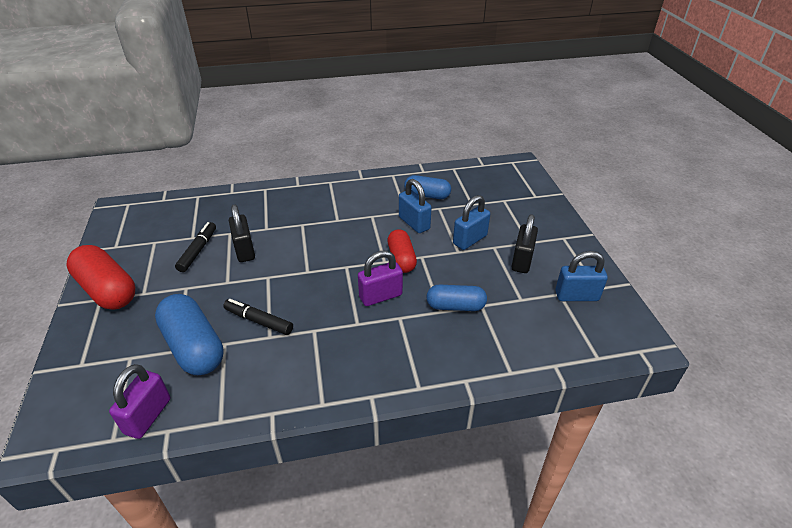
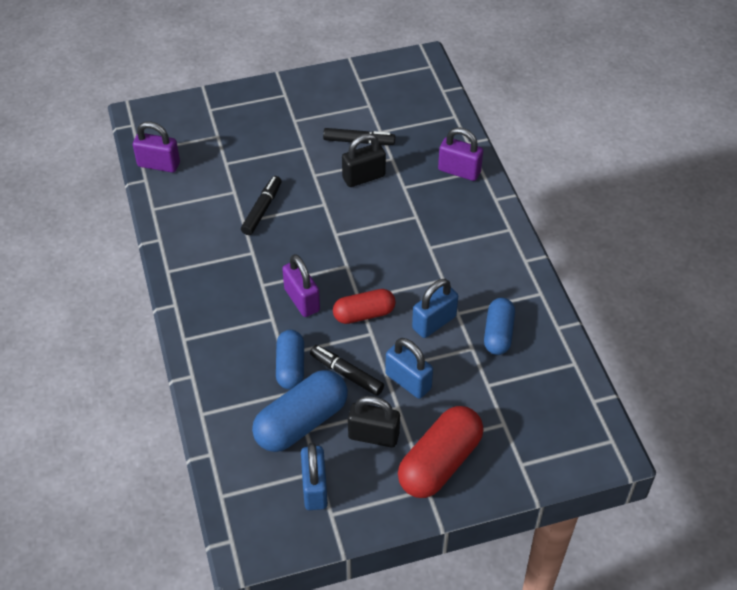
camera: 85 degrees right, 10 degrees up
red capsule [66,245,135,310] -> red capsule moved to [398,406,483,498]
blue capsule [155,294,224,375] -> blue capsule moved to [252,370,348,452]
none -> black marker [310,345,384,396]
none -> purple padlock [438,127,483,181]

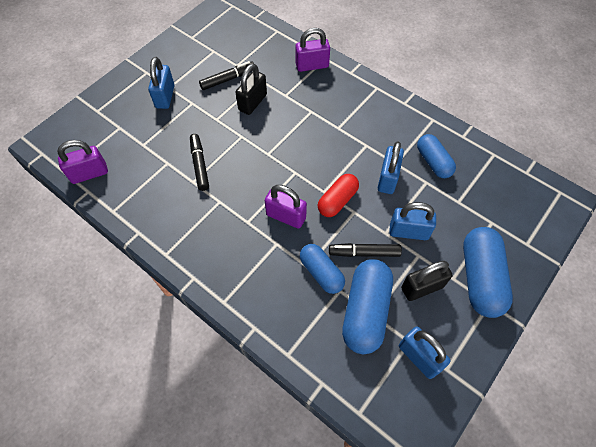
camera: 35 degrees left, 10 degrees up
red capsule [398,406,483,498] -> blue capsule [463,227,513,318]
none -> blue padlock [148,57,175,109]

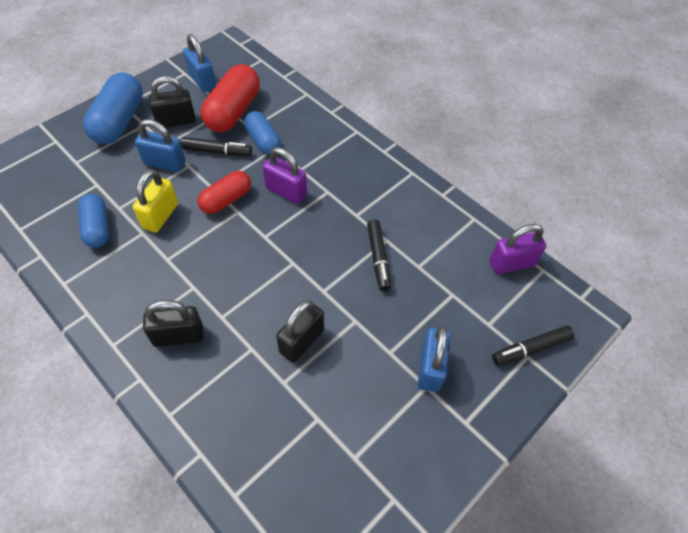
camera: 175 degrees left, 5 degrees down
black marker [199,61,253,90] -> black marker moved to [492,325,575,366]
purple padlock [295,28,330,72] -> none
blue capsule [342,259,393,354] -> red capsule [201,64,260,132]
blue padlock [378,141,404,194] -> yellow padlock [133,169,178,233]
none -> black padlock [143,300,203,347]

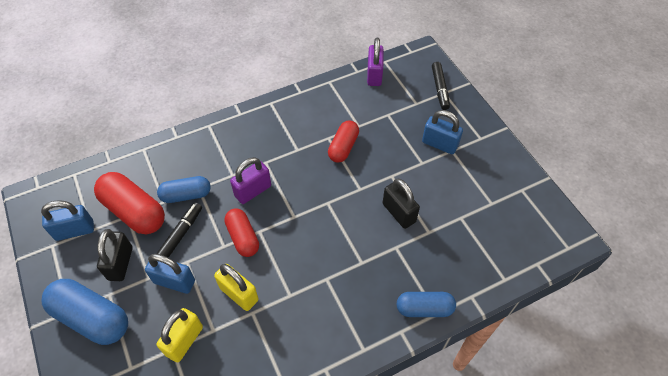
camera: 70 degrees left, 0 degrees up
blue capsule [78,194,109,248] -> blue capsule moved to [397,292,456,317]
blue padlock [135,119,186,172] -> blue padlock turned 75 degrees clockwise [145,254,195,294]
black padlock [143,300,203,347] -> none
black marker [367,219,391,291] -> red capsule [328,121,359,163]
none -> yellow padlock [157,308,203,362]

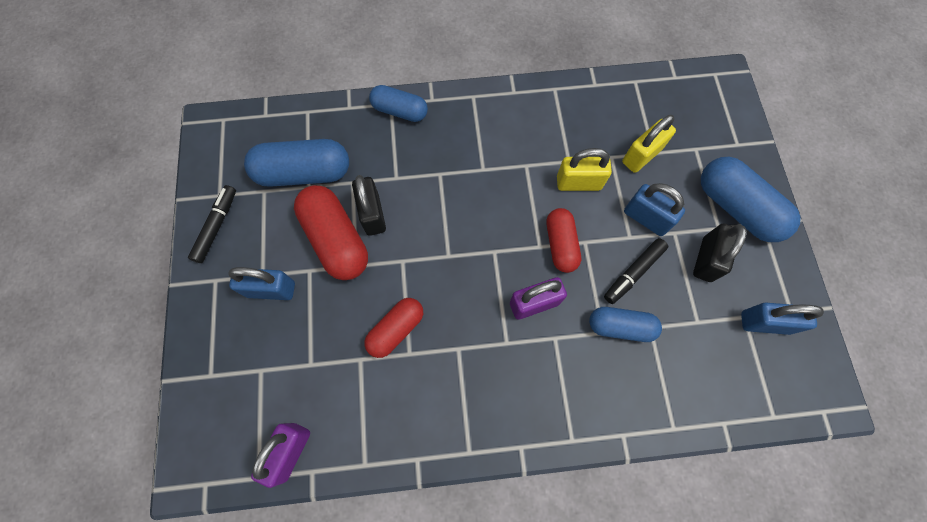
camera: 160 degrees left, 15 degrees up
red capsule [94,172,165,234] -> red capsule moved to [294,185,368,280]
yellow padlock [214,264,259,311] -> yellow padlock turned 60 degrees counterclockwise [557,148,612,191]
blue padlock [422,110,463,154] -> blue padlock turned 45 degrees counterclockwise [228,267,295,300]
black marker [432,62,450,110] -> black marker moved to [188,185,236,263]
none -> blue capsule [244,139,349,187]

